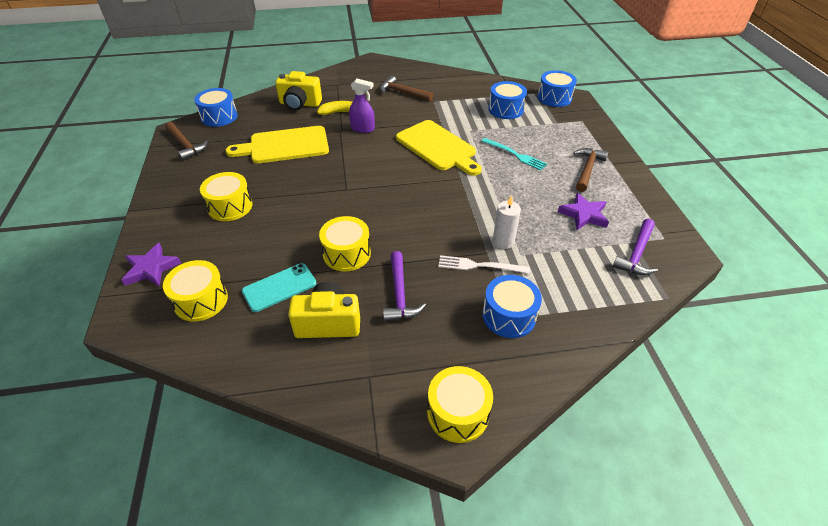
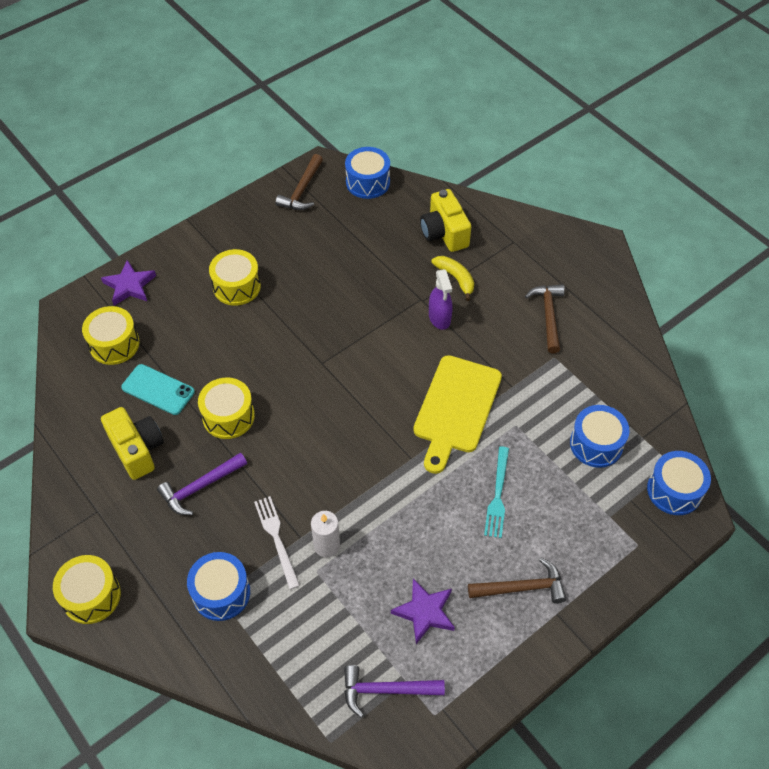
camera: 60 degrees right, 10 degrees up
yellow cutting board [225,126,329,163] -> none

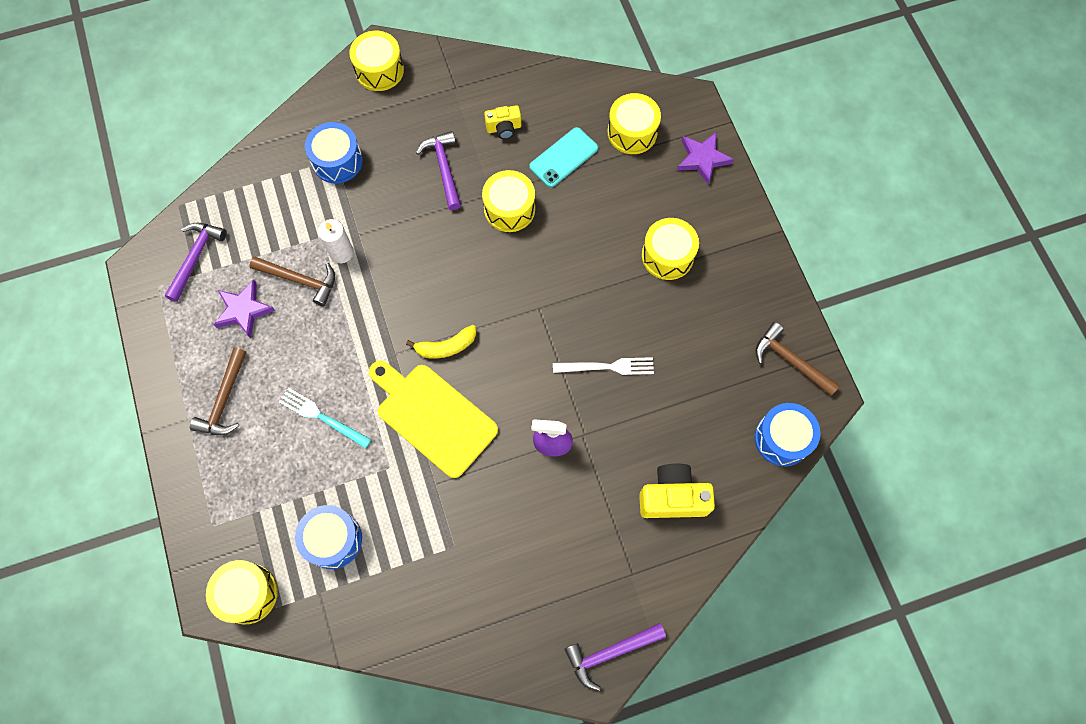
camera: 110 degrees right, 15 degrees up
yellow camera [101,407,164,480] -> yellow camera [484,105,521,139], size x0.59
white fork [254,496,300,589] -> white fork moved to [553,357,654,375]
yellow banana [431,256,474,301] -> yellow banana moved to [406,325,476,359]
brown hammer [525,284,565,353] -> brown hammer moved to [250,256,335,306]
blue drum [647,451,711,515] -> yellow drum [206,560,278,625]
none -> purple hammer [564,623,666,691]

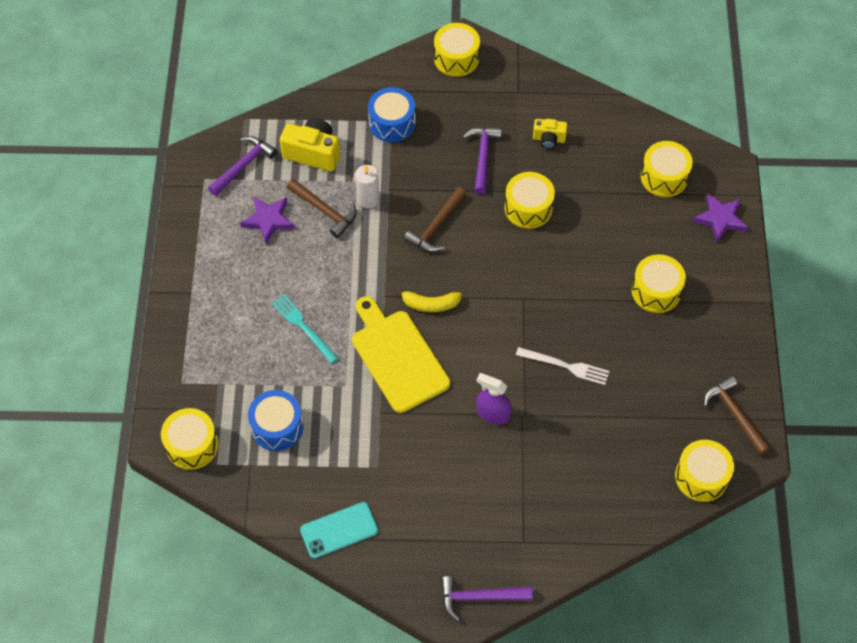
camera: 20 degrees right, 10 degrees down
brown hammer [190,348,247,435] -> brown hammer moved to [404,187,466,252]
turquoise phone [529,127,598,187] -> turquoise phone moved to [300,502,378,558]
yellow camera [639,464,715,518] -> yellow camera moved to [280,118,340,171]
blue drum [755,403,821,466] -> yellow drum [675,440,734,502]

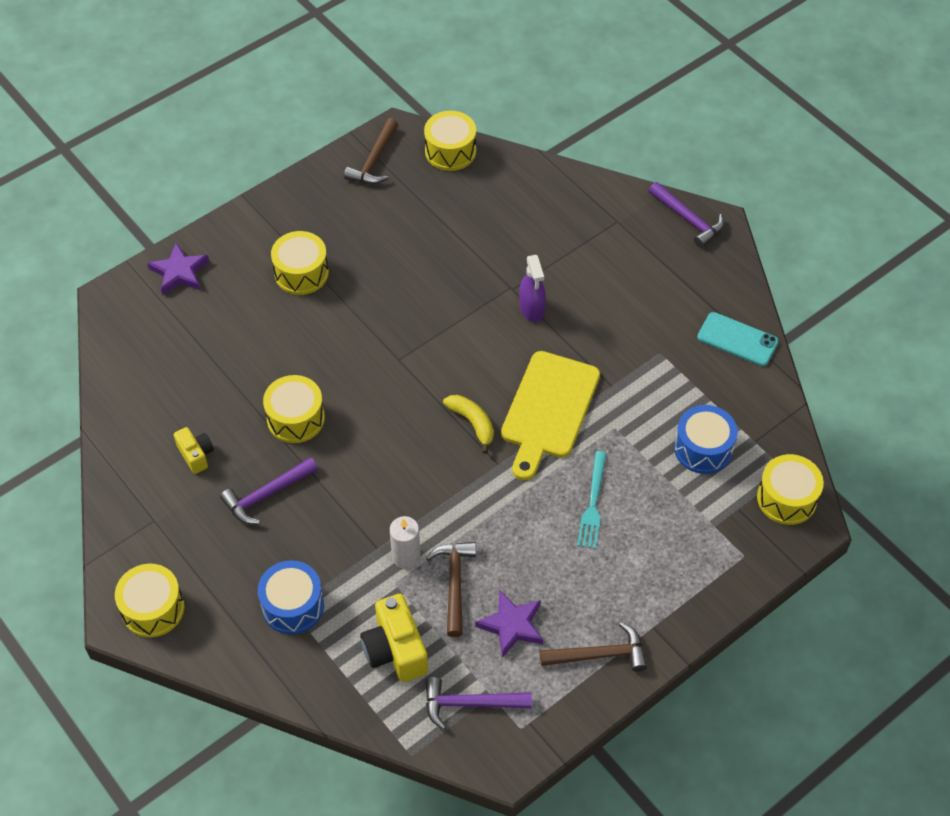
camera: 130 degrees left, 5 degrees down
brown hammer [404,187,466,252] -> brown hammer moved to [540,622,647,672]
white fork [516,347,610,385] -> none
yellow drum [640,141,693,197] -> none

